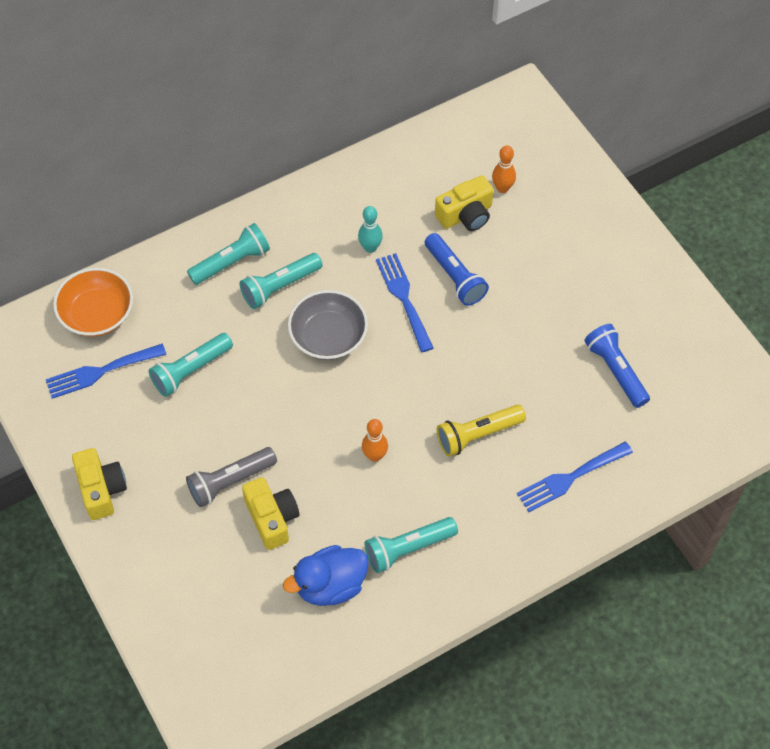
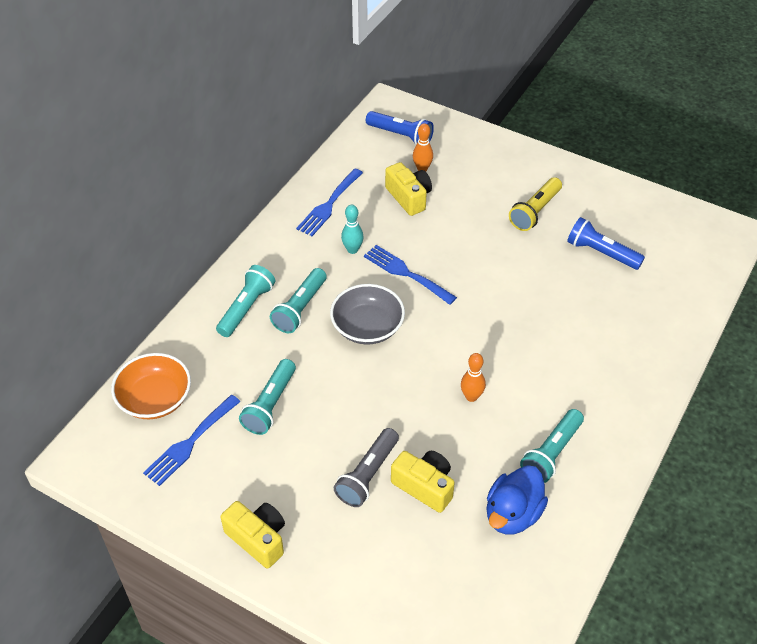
camera: 30 degrees left, 10 degrees down
blue flashlight [425,233,489,306] -> blue flashlight moved to [366,111,434,145]
yellow camera [435,175,493,231] -> yellow camera turned 60 degrees counterclockwise [385,162,432,216]
yellow flashlight [437,405,526,457] -> yellow flashlight moved to [509,177,562,231]
blue fork [517,442,633,512] -> blue fork moved to [296,169,363,236]

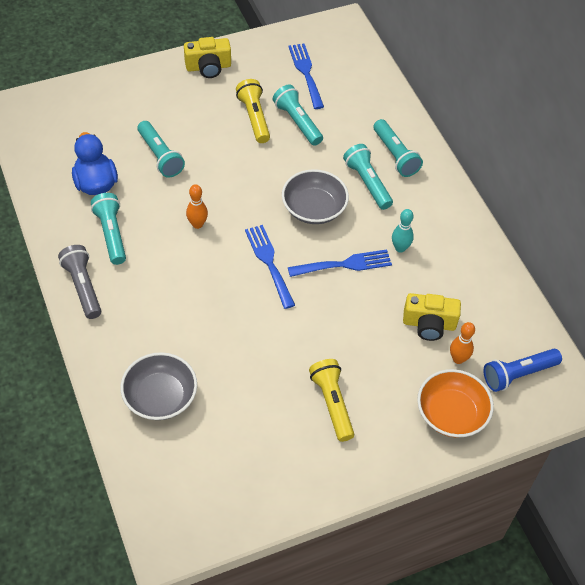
camera: 125 degrees right, 5 degrees up
orange bowl [111,353,191,419] -> orange bowl moved to [417,369,494,438]
blue fork [296,169,363,236] -> blue fork moved to [245,225,295,309]
grey flashlight [334,428,399,507] -> grey flashlight moved to [58,245,101,319]
yellow camera [391,451,455,513] -> turquoise flashlight [137,121,185,178]
blue flashlight [567,217,645,270] -> none
none -> grey bowl [121,352,197,420]
none -> yellow flashlight [236,79,270,143]

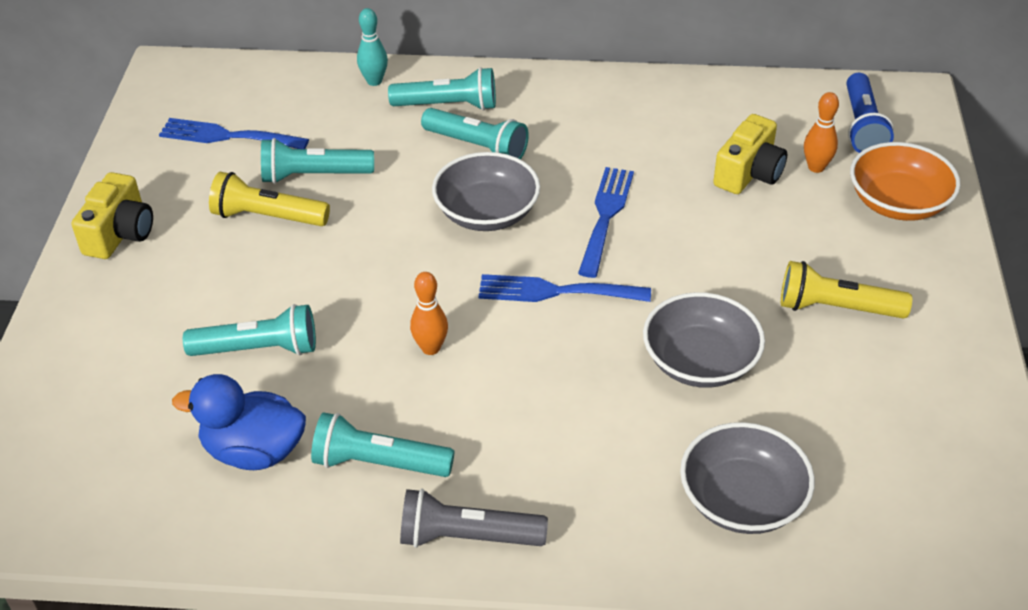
camera: 60 degrees left, 10 degrees down
turquoise flashlight [343,144,393,210] -> turquoise flashlight turned 150 degrees counterclockwise [421,108,529,160]
turquoise bowling pin [392,209,414,253] -> turquoise bowling pin moved to [357,8,388,86]
none -> grey bowl [643,292,765,388]

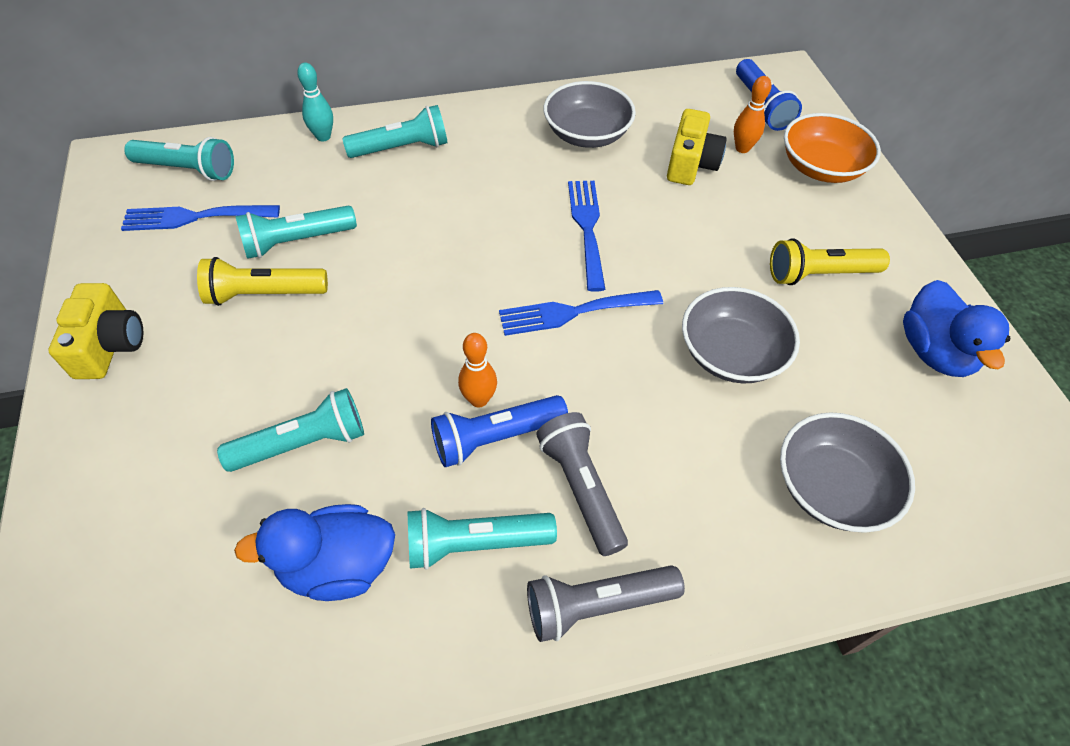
camera: 20 degrees left, 10 degrees up
turquoise flashlight [421,108,529,160] -> turquoise flashlight moved to [124,137,234,181]
grey bowl [432,152,540,231] -> grey bowl moved to [543,81,636,148]
none -> blue flashlight [431,395,568,467]
none -> grey flashlight [536,412,628,556]
none -> blue duck [903,280,1010,377]

